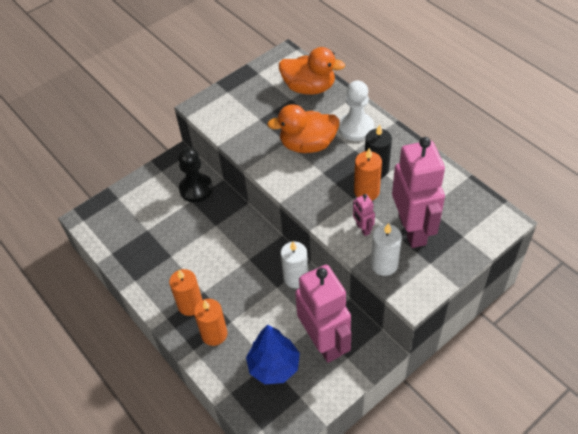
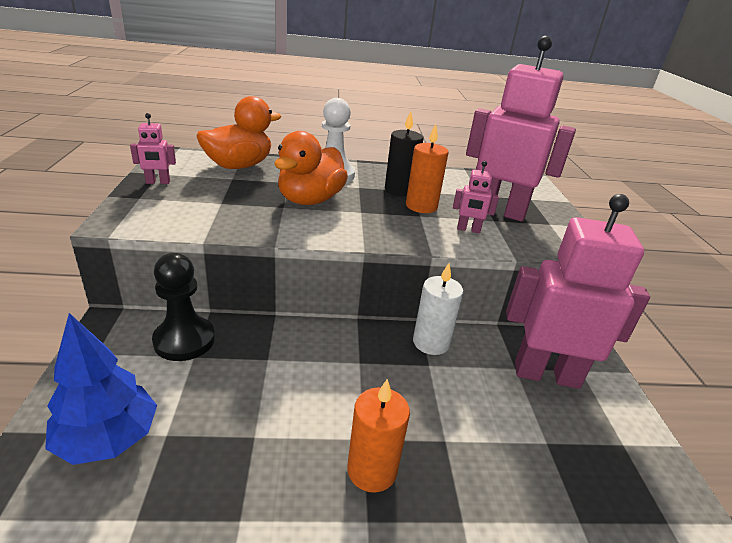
camera: 60 degrees left, 20 degrees down
orange candle [194,299,227,346] -> none
blue tree [246,325,300,384] -> blue tree moved to [45,313,157,465]
white candle [371,223,402,276] -> none
none -> pink robot [130,113,176,184]

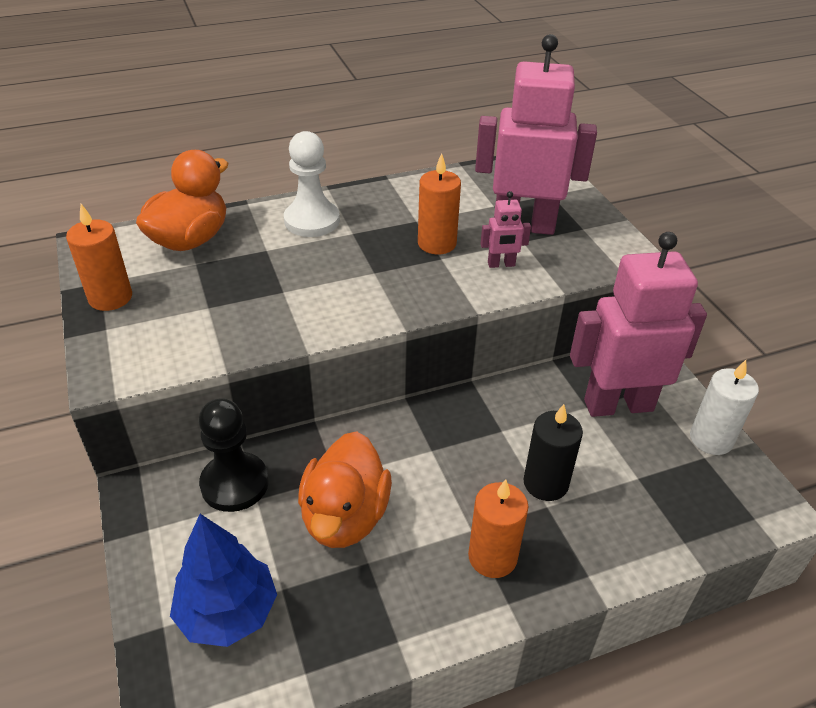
camera: 15 degrees left, 10 degrees up
pink robot [130,113,176,184] -> orange candle [66,204,132,311]
orange duck [275,131,348,205] -> orange duck moved to [298,431,392,548]
black candle [385,112,423,197] -> black candle moved to [524,404,583,501]
white candle [413,263,463,355] -> white candle moved to [690,360,759,455]

